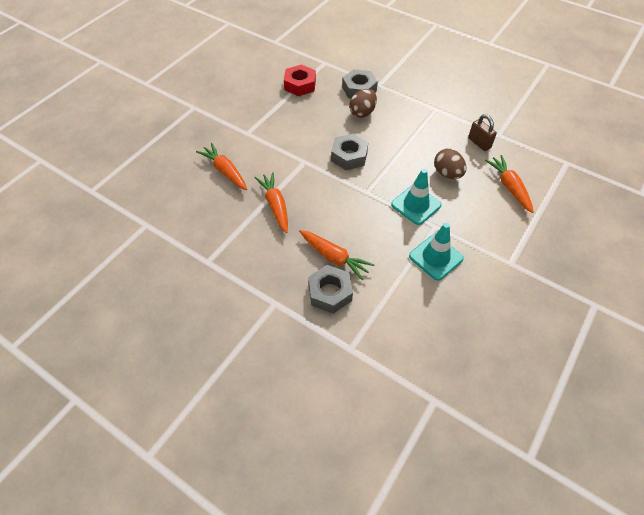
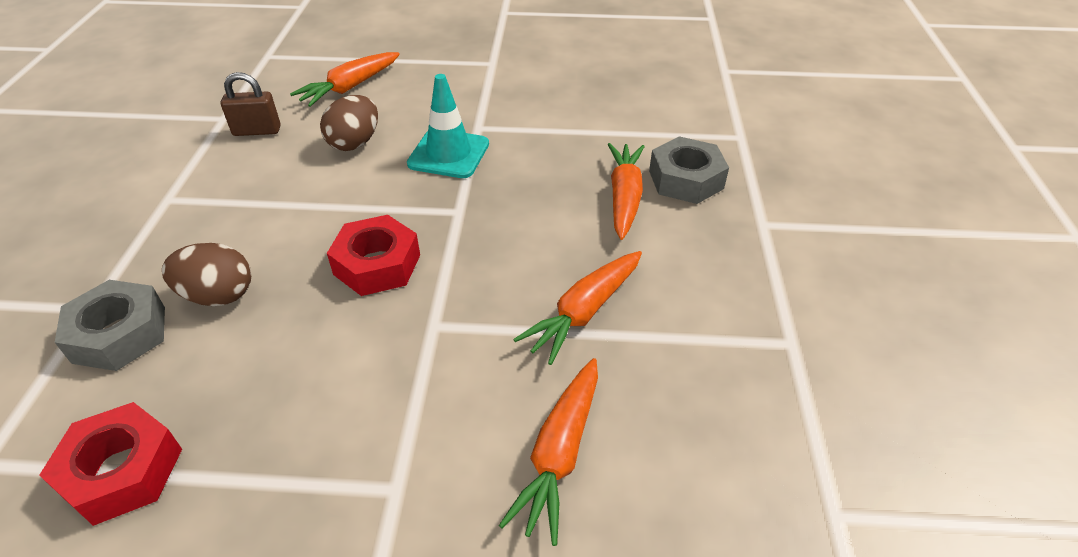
camera: 120 degrees left, 10 degrees down
grey nut [331,134,368,170] -> red nut [327,215,420,296]
turquoise traffic cone [409,223,464,280] -> none
brown padlock [468,114,497,151] -> brown padlock turned 60 degrees clockwise [221,72,281,136]

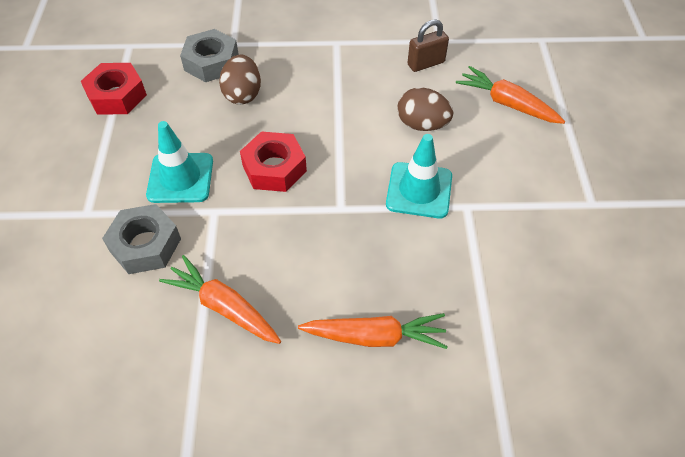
camera: 85 degrees right, 10 degrees up
brown padlock [221,72,281,136] -> brown padlock turned 75 degrees clockwise [407,19,449,72]
orange carrot [499,358,598,546] -> none
grey nut [649,136,729,204] -> grey nut moved to [102,204,181,274]
none -> turquoise traffic cone [146,121,213,203]

